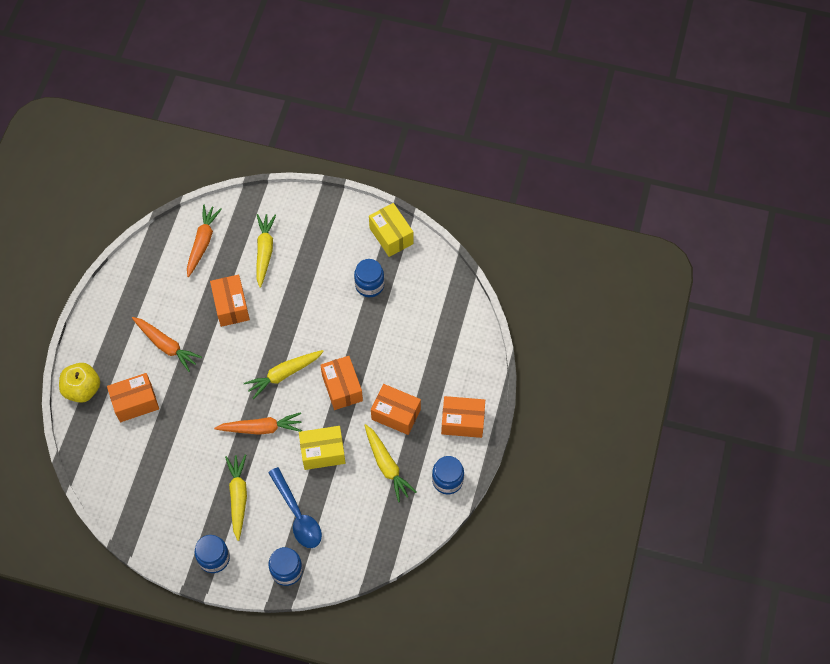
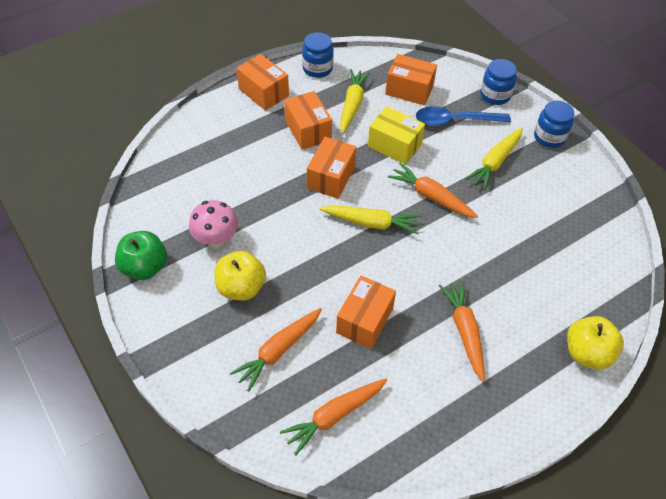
camera: 140 degrees left, 10 degrees down
orange box [107,373,159,422] -> orange box moved to [385,54,437,105]
yellow carrot [256,214,276,288] -> orange carrot [230,308,322,391]
blue spoon [268,467,322,548] -> blue spoon turned 105 degrees counterclockwise [416,106,511,126]
blue jar [354,259,384,297] -> pink mushroom [189,200,238,248]
yellow box [369,203,413,257] -> green apple [115,231,167,280]
none -> yellow apple [214,251,266,301]

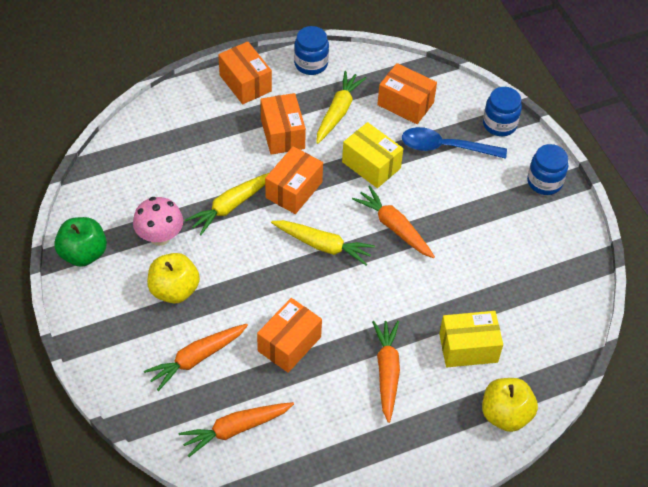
camera: 10 degrees right, 0 degrees up
yellow carrot [465,128,523,190] -> yellow carrot moved to [185,173,269,235]
none -> yellow box [439,311,503,367]

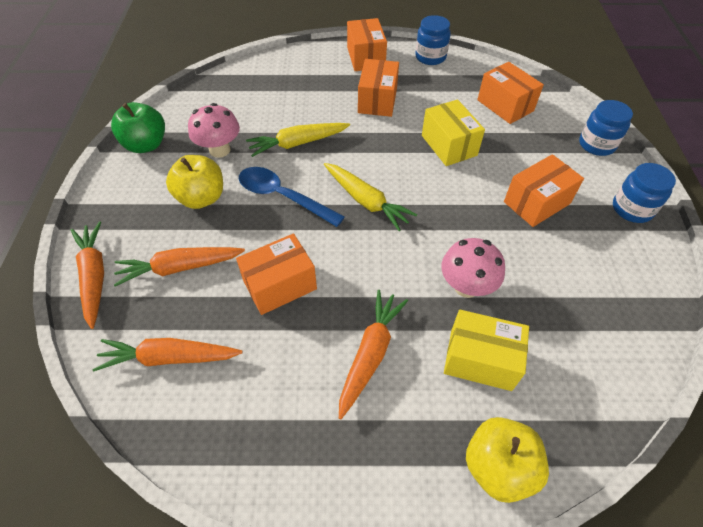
camera: 25 degrees right, 0 degrees up
orange box [265,146,323,214] -> orange box moved to [504,154,584,227]
yellow carrot [316,71,366,144] -> none
orange carrot [352,186,435,258] -> orange carrot moved to [71,222,104,329]
blue spoon [402,127,507,159] -> blue spoon moved to [239,167,345,227]
none -> pink mushroom [441,238,505,298]

